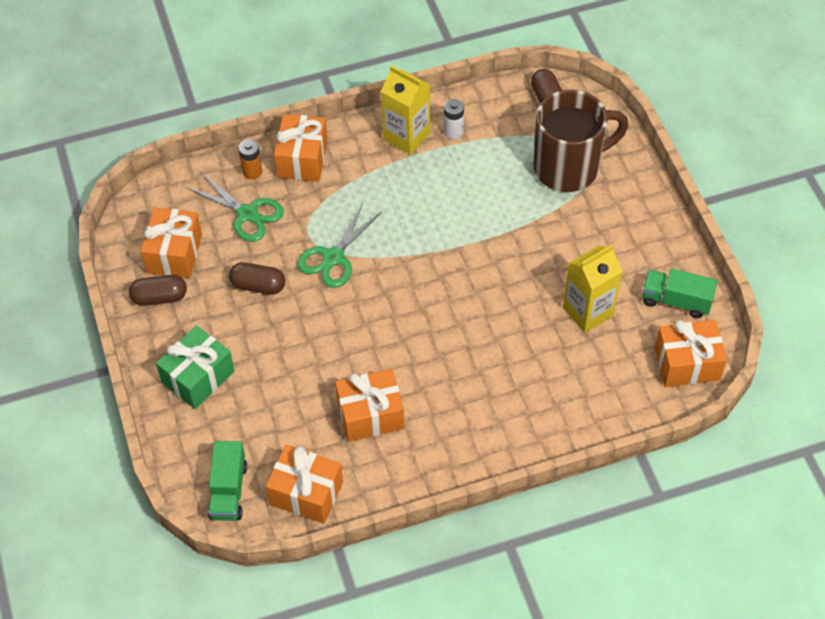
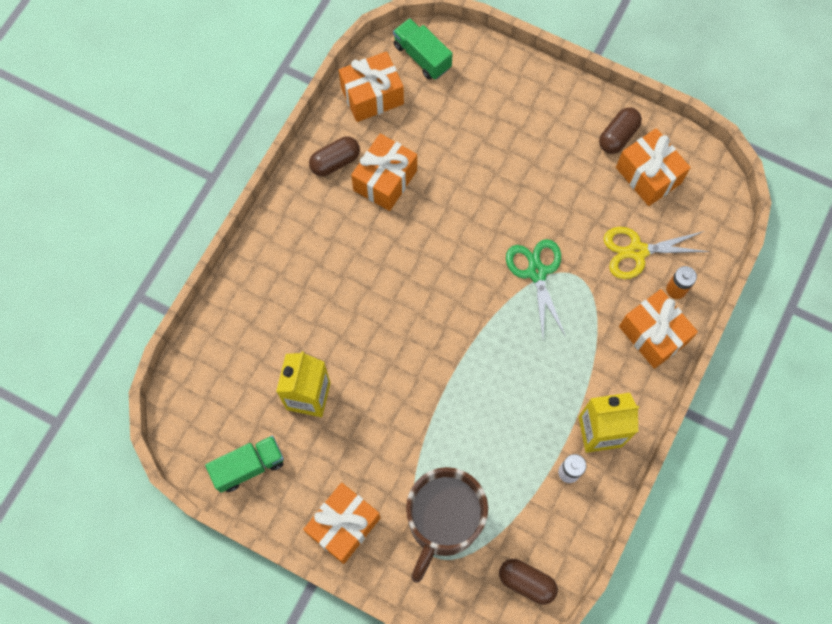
camera: 135 degrees right, 15 degrees up
green gift [156,325,234,409] -> none
green scissors [187,173,284,242] -> yellow scissors [603,227,710,279]
brown capsule [229,262,285,295] -> brown capsule moved to [309,136,360,176]
orange gift [655,320,727,387] -> orange gift moved to [303,483,380,564]

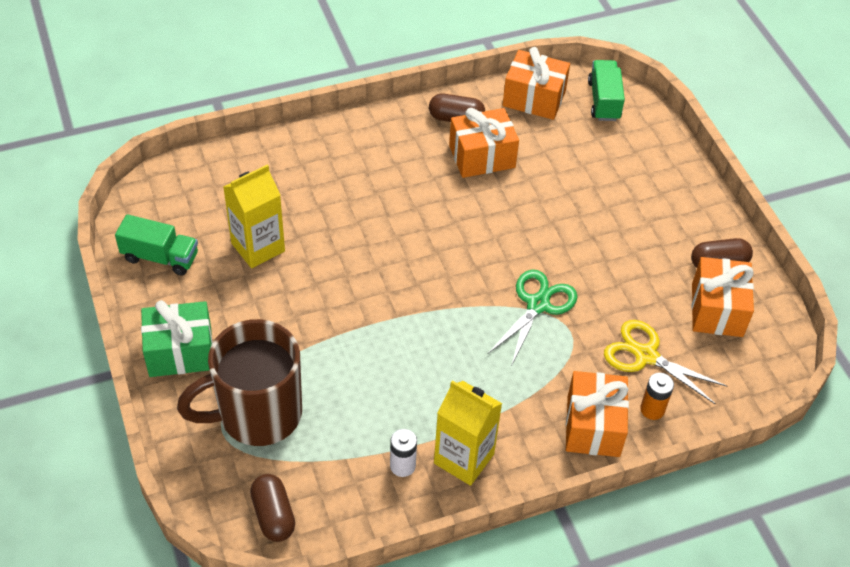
camera: 40 degrees right, 20 degrees down
orange gift [303,483,380,564] -> green gift [141,300,213,377]

